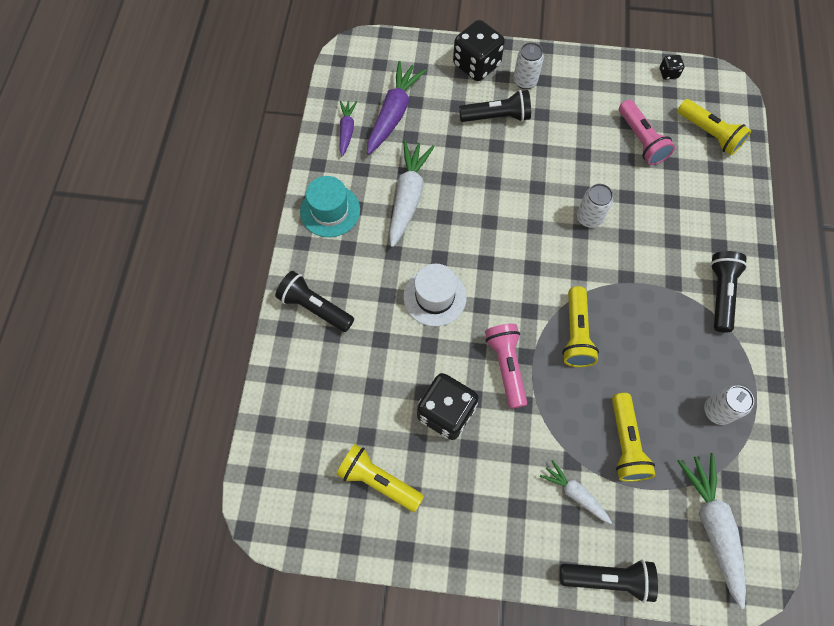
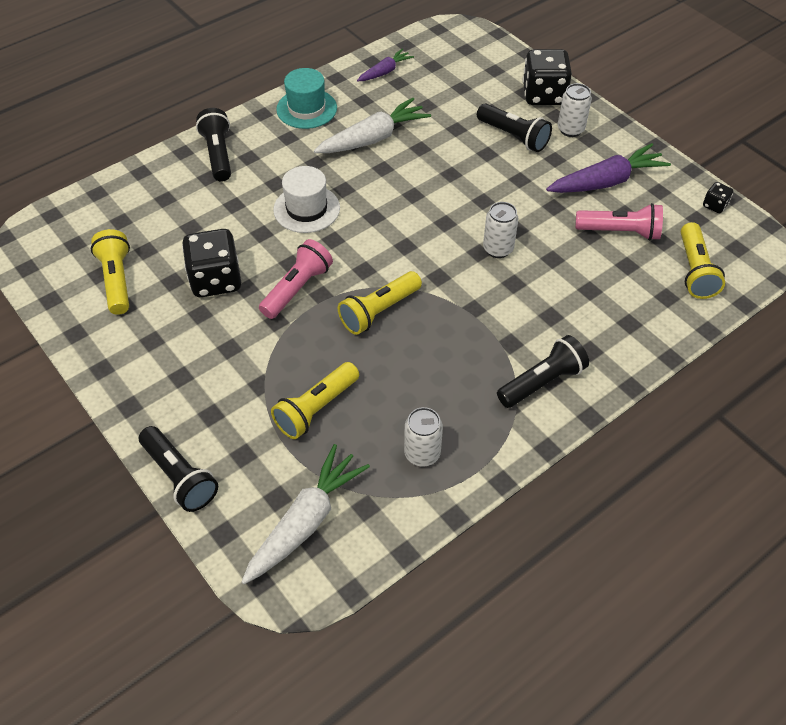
camera: 45 degrees right, 15 degrees down
purple carrot [367,61,427,155] -> purple carrot moved to [546,143,671,193]
white carrot [540,460,612,524] -> none
pink flashlight [619,100,675,165] -> pink flashlight turned 105 degrees counterclockwise [575,203,663,240]

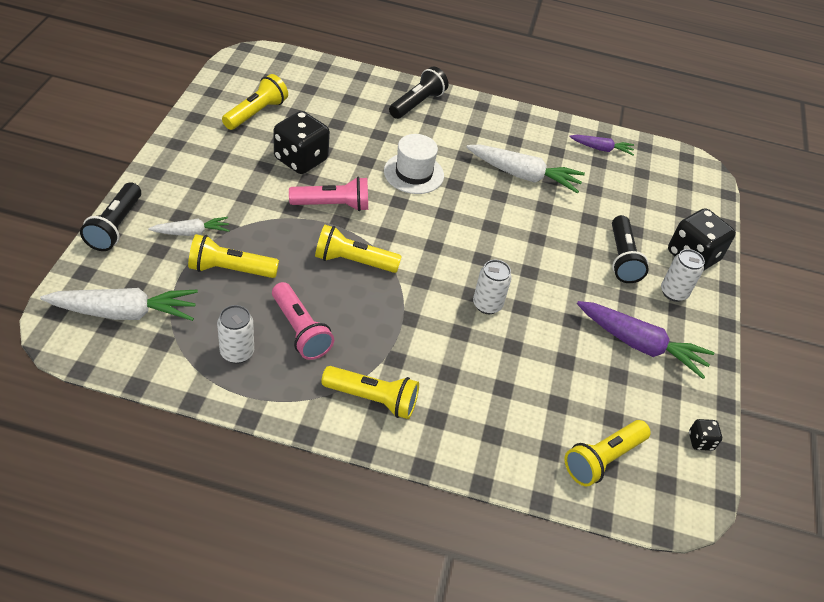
camera: 45 degrees right, 5 degrees down
turquoise hat [276,68,337,129] -> none
black flashlight [497,335,589,408] -> yellow flashlight [321,366,419,419]
pink flashlight [575,203,663,240] -> pink flashlight moved to [272,282,334,360]
none -> white carrot [148,217,230,236]

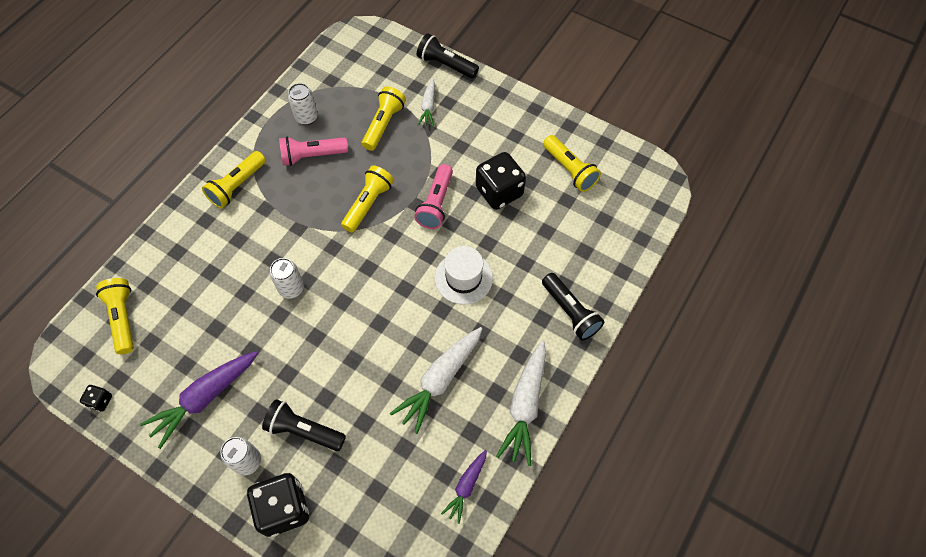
camera: 115 degrees right, 15 degrees up
white carrot [40,288,198,321] -> white carrot moved to [496,341,546,466]

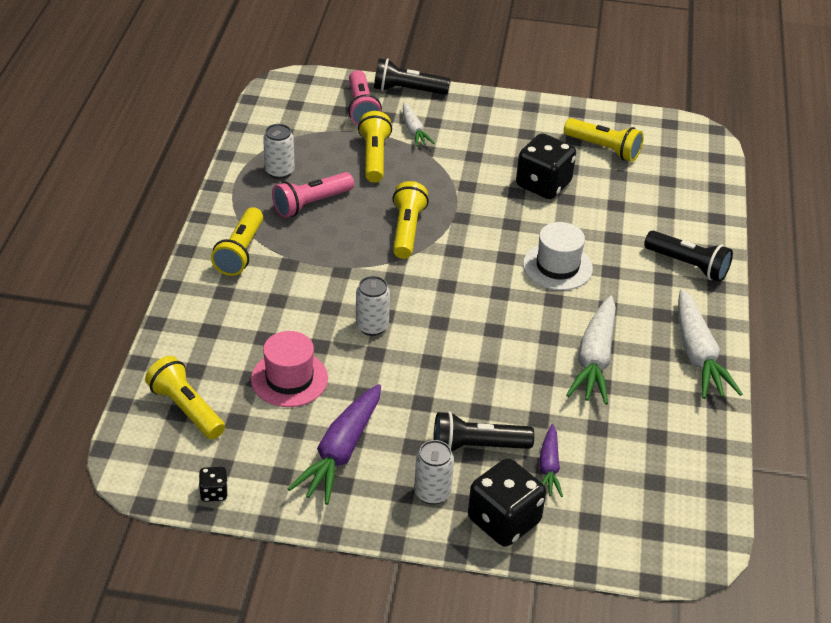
camera: 25 degrees left, 20 degrees down
pink flashlight [414,164,453,229] -> pink flashlight moved to [348,70,382,126]
purple carrot [441,450,487,524] -> purple carrot moved to [540,424,563,497]
none -> pink hat [251,331,328,407]

